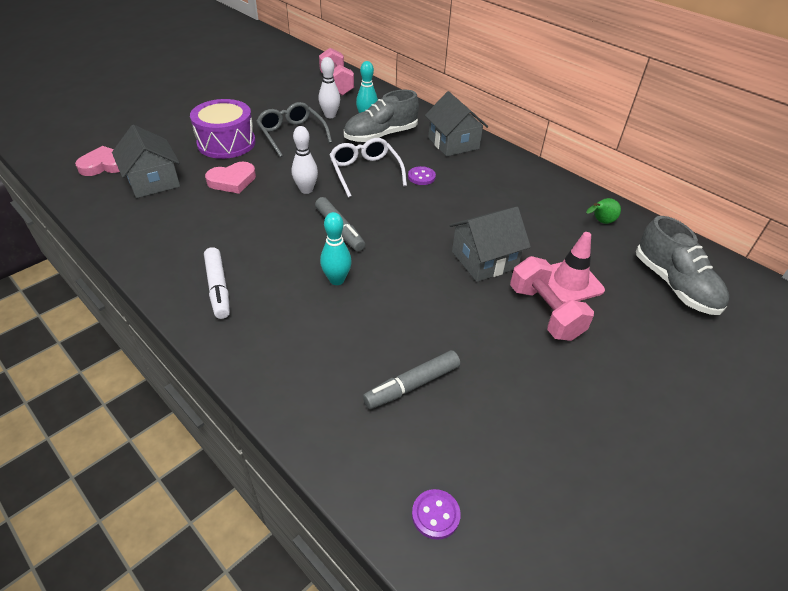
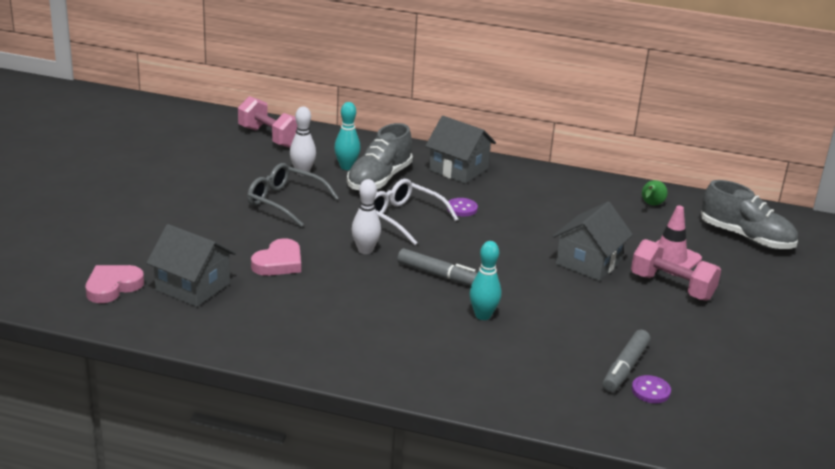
camera: 30 degrees left, 15 degrees down
purple drum [190,99,256,159] -> none
white marker [204,247,230,319] -> none
purple button [412,489,461,540] -> purple button moved to [632,375,671,403]

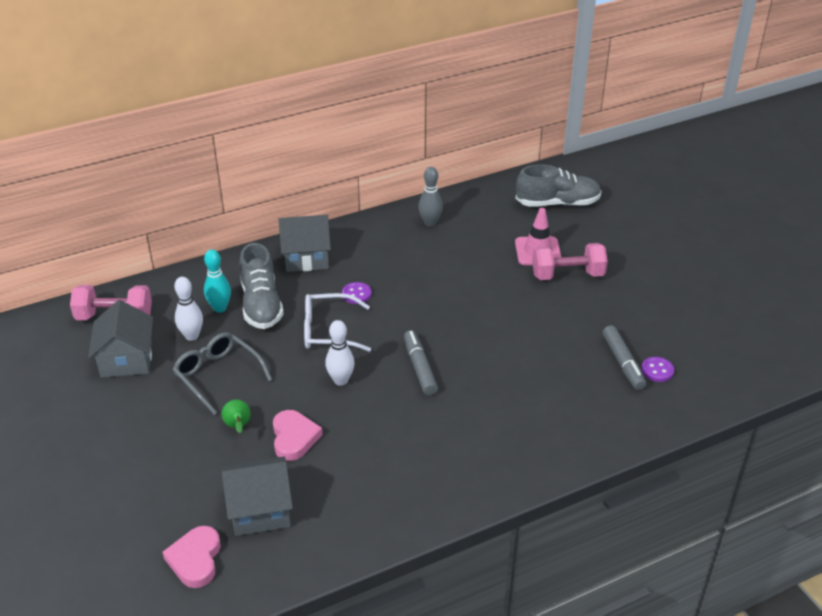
camera: 40 degrees left, 10 degrees up
grey glasses [247,163,339,227] -> grey glasses turned 60 degrees clockwise [173,332,272,415]
grey marker [397,248,477,286] -> grey marker turned 90 degrees counterclockwise [404,330,438,395]
turquoise bowling pin [469,241,501,320] -> none
grey house [552,201,633,281] -> grey house moved to [88,300,153,378]
green pear [642,180,668,205] -> green pear moved to [222,399,251,433]
none -> grey bowling pin [418,167,443,227]

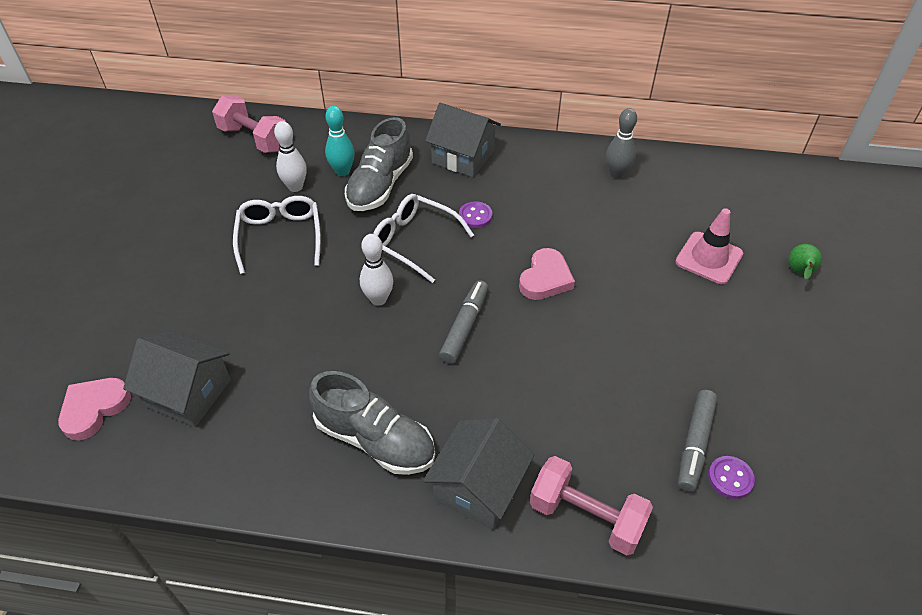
camera: 35 degrees right, 10 degrees up
grey house [88,300,153,378] -> grey house moved to [423,418,535,530]
grey glasses [173,332,272,415] -> white glasses [233,196,321,274]
green pear [222,399,251,433] -> green pear moved to [789,244,822,279]
pink heart [273,410,323,461] -> pink heart moved to [519,248,575,300]
grey shoe [516,164,602,207] -> grey shoe moved to [309,371,435,475]
pink dumbbell [532,243,608,280] -> pink dumbbell moved to [530,456,653,555]

